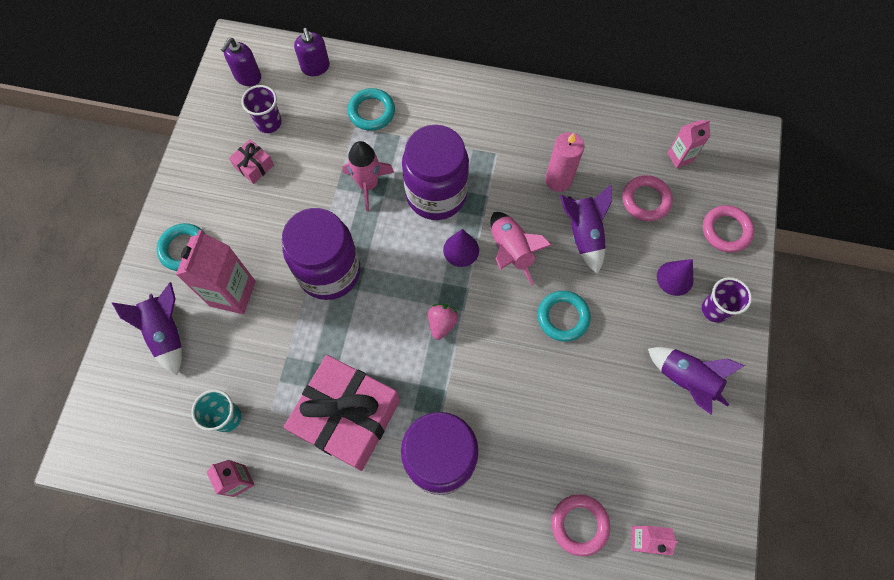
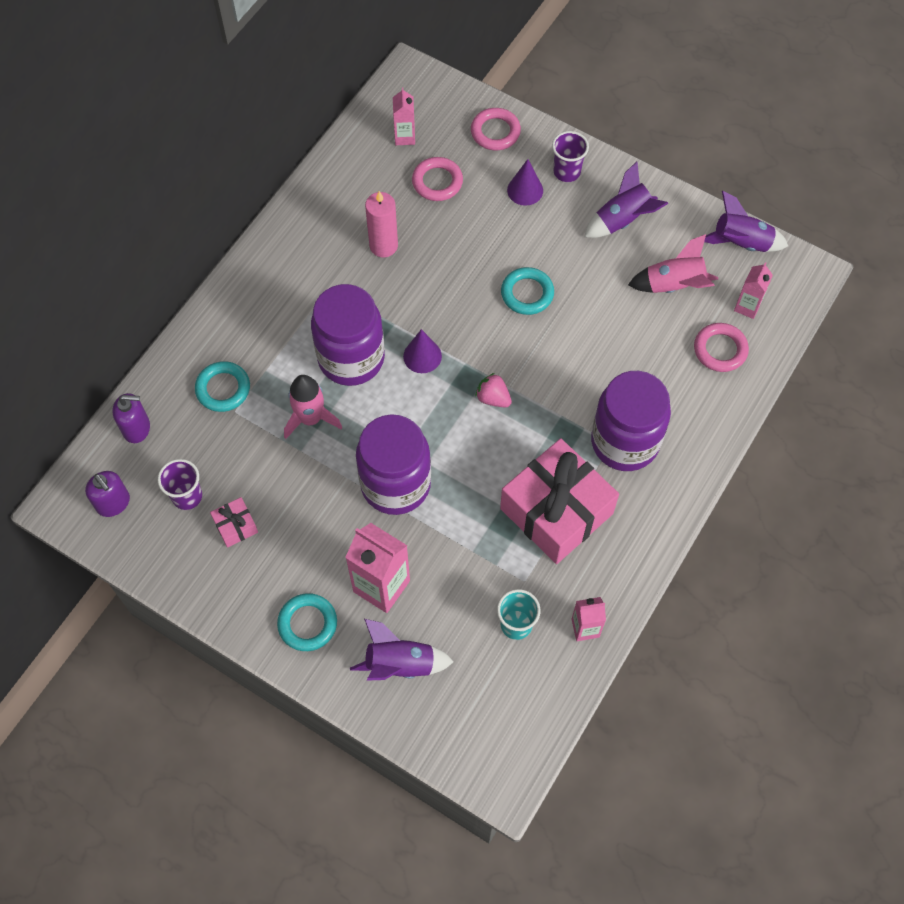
camera: 70 degrees left, 5 degrees down
pink rocket [491,212,552,286] -> pink rocket moved to [628,234,718,293]
purple rocket [560,185,612,274] -> purple rocket moved to [704,191,788,252]

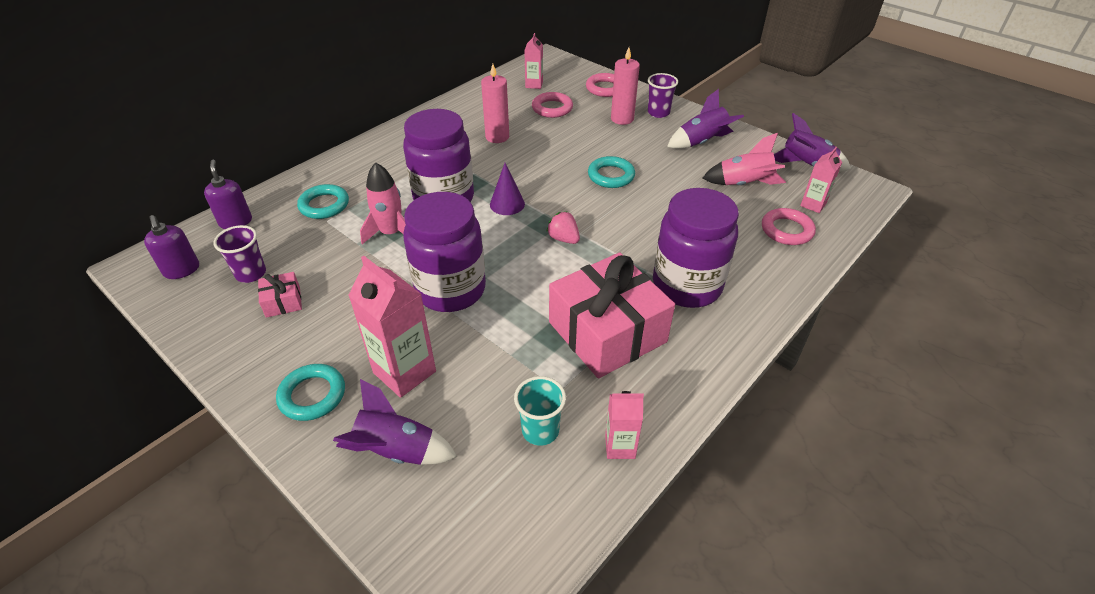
camera: 10 degrees right, 20 degrees down
purple soap dispenser [112,393,150,443] -> purple soap dispenser turned 120 degrees counterclockwise [204,160,252,229]
purple cone [507,159,543,206] -> pink candle [611,47,640,125]

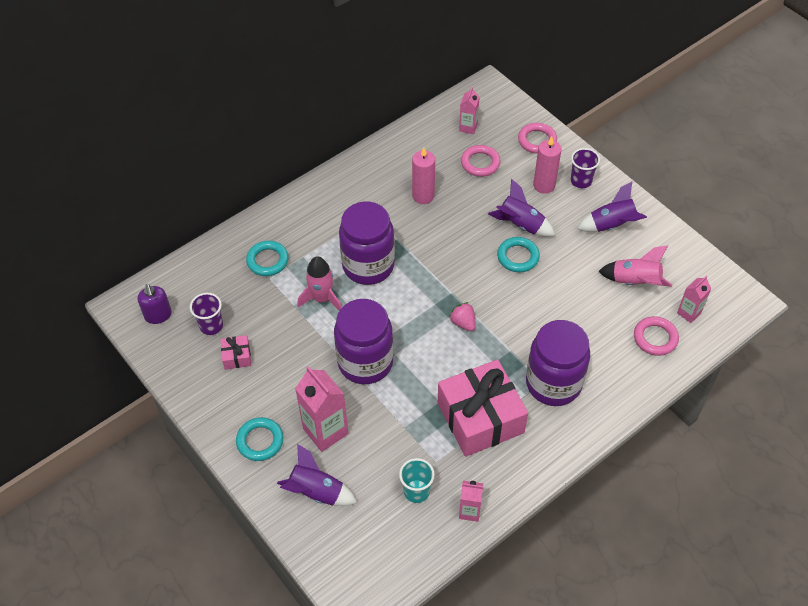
camera: 10 degrees right, 10 degrees up
purple soap dispenser [204,160,252,229] -> none
purple cone [490,163,525,215] -> none
purple rocket [774,113,851,172] -> purple rocket moved to [488,179,555,237]

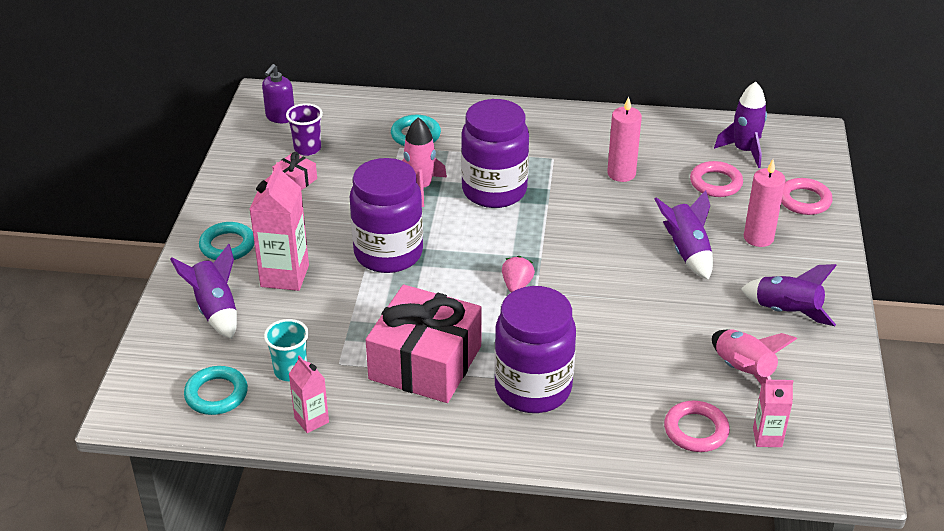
camera: 45 degrees right, 15 degrees down
pink carton [459,87,480,134] -> purple rocket [714,82,767,168]
turquoise ring [497,237,540,272] -> turquoise ring moved to [184,366,248,415]
purple cup [571,148,600,188] -> none

